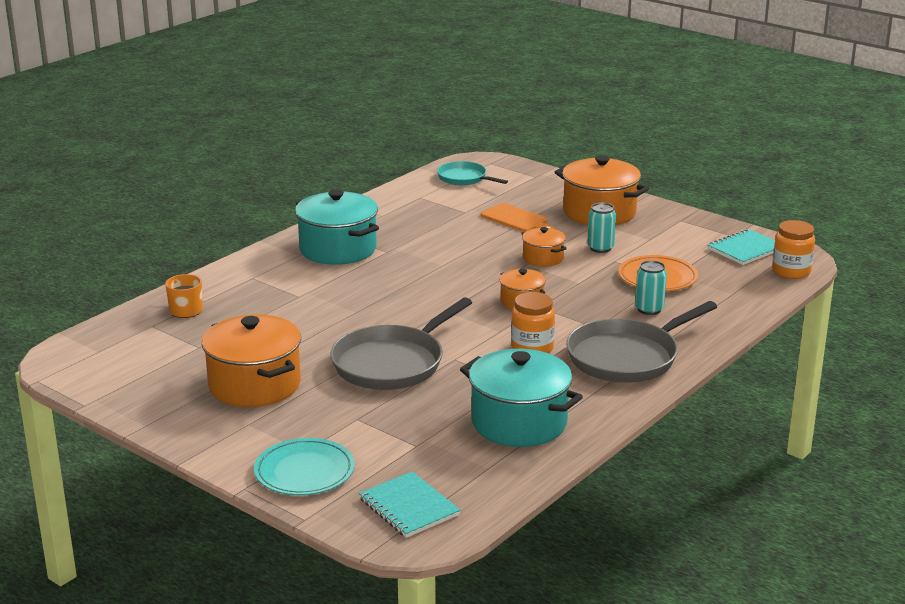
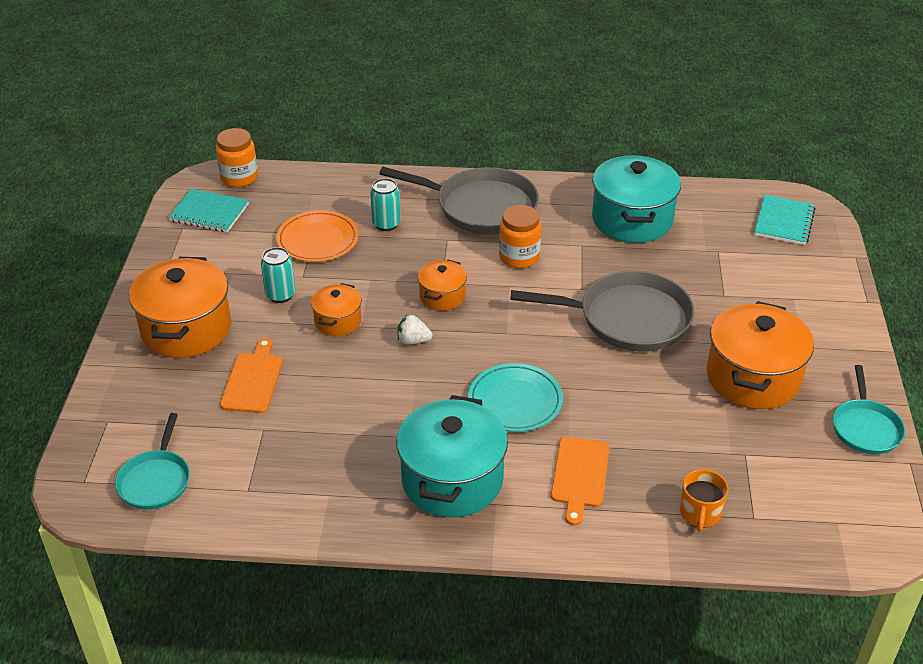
camera: 125 degrees left, 15 degrees up
turquoise plate [254,438,355,495] -> turquoise plate moved to [468,363,563,432]
none -> white strawberry [397,315,432,344]
none -> orange cutting board [551,437,610,525]
none -> turquoise pan [833,365,905,454]

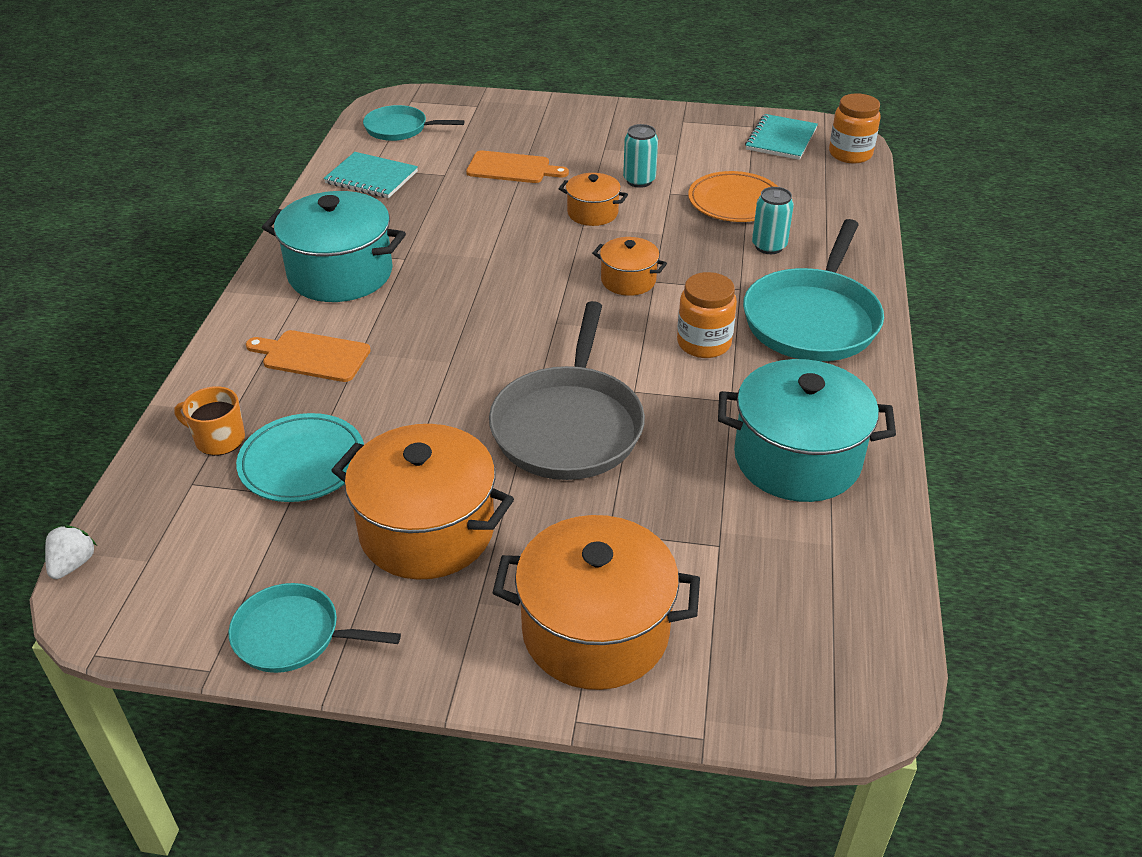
camera: 95 degrees right, 0 degrees up
orange pot [129,257,231,358] -> orange pot moved to [492,515,700,690]
grey pan [379,167,539,234] -> turquoise pan [743,219,884,361]
white strawberry [397,315,432,344] -> white strawberry moved to [45,525,97,579]
turquoise plate [468,363,563,432] -> turquoise plate moved to [236,413,364,502]
turquoise notebook [754,195,816,245] -> turquoise notebook moved to [324,152,418,198]

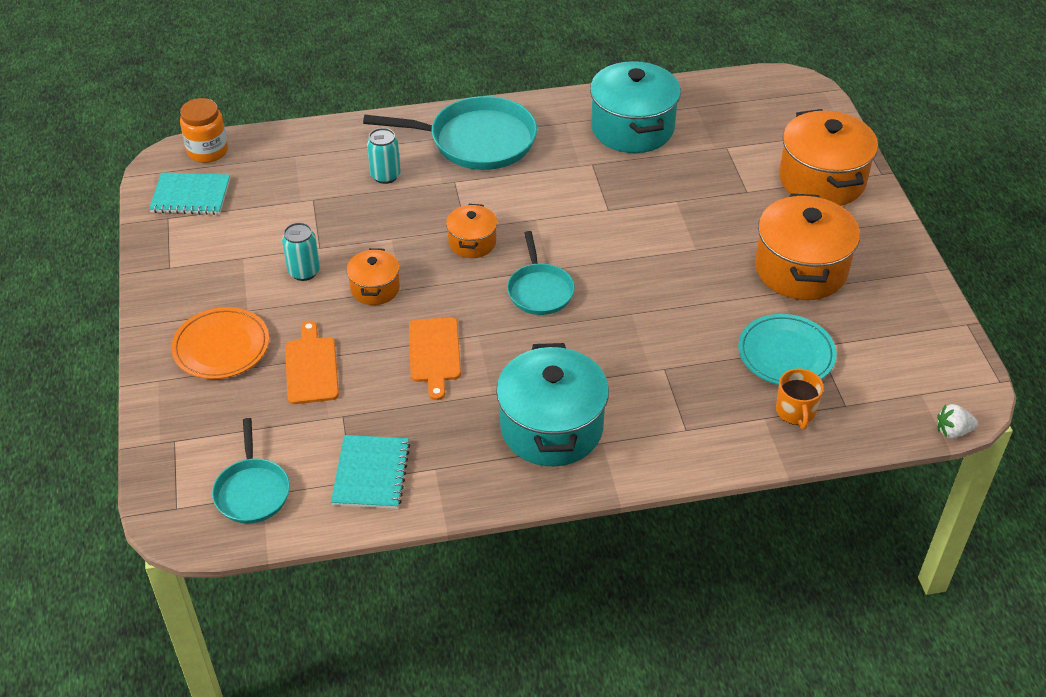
camera: 110 degrees left, 5 degrees up
turquoise pan [228,583,401,673] -> turquoise pan moved to [507,231,575,315]
orange cutting board [246,330,371,382] -> orange cutting board moved to [409,317,461,400]
grey pan [489,301,645,480] -> none
orange jar [677,272,737,358] -> none
orange plate [688,171,778,222] -> orange plate moved to [171,307,269,379]

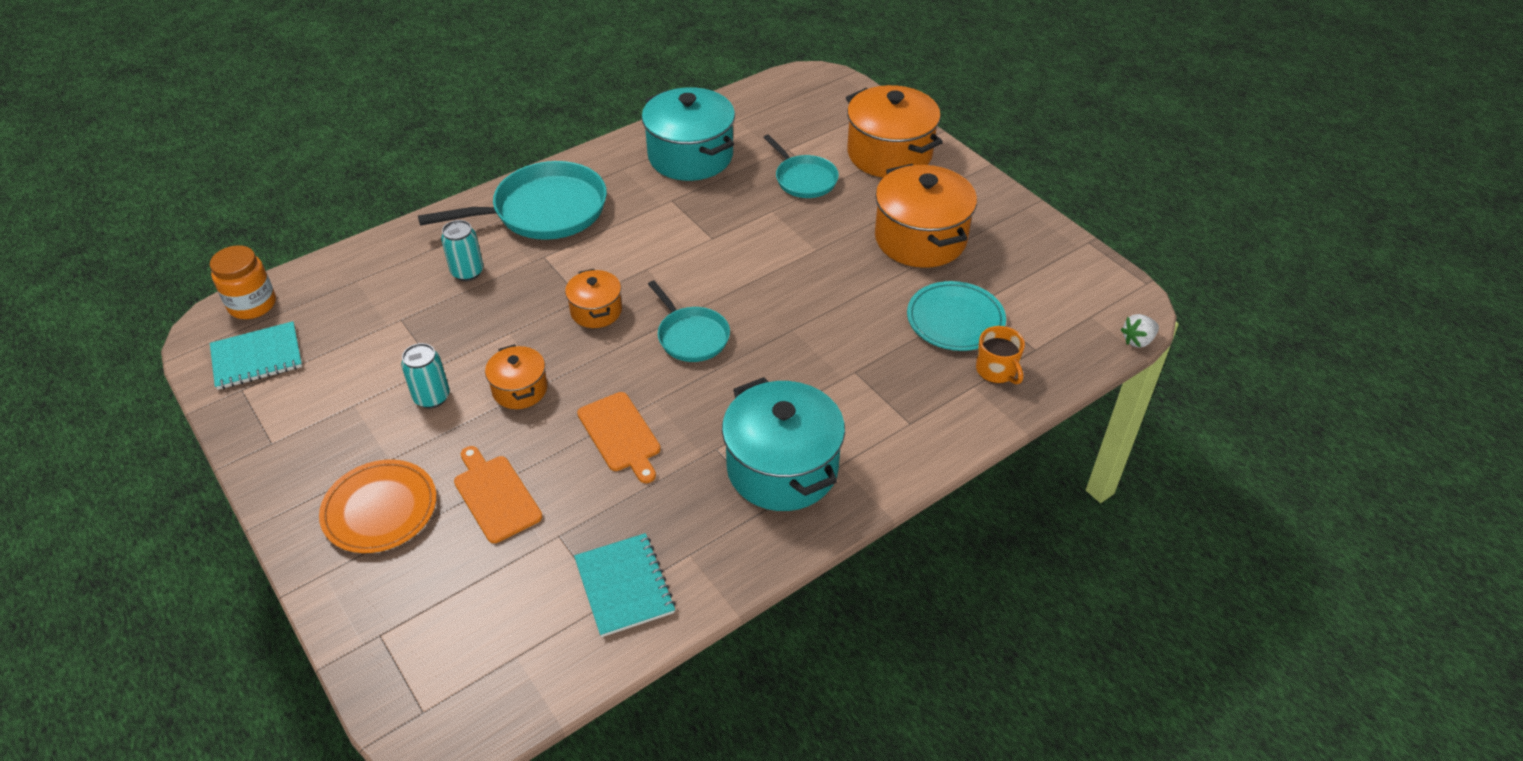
camera: 25 degrees left, 0 degrees up
turquoise pan [212,418,290,524] -> turquoise pan moved to [763,134,839,198]

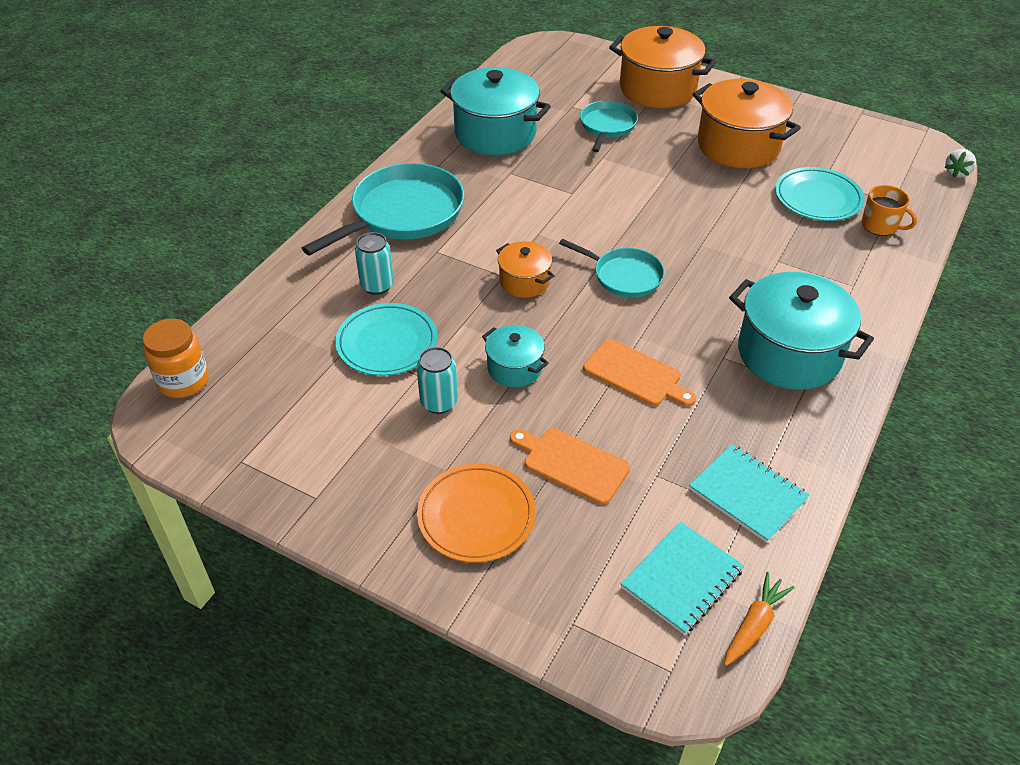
camera: 25 degrees left, 0 degrees up
turquoise notebook [210,321,302,390] -> turquoise notebook moved to [621,522,744,635]
orange pot [485,344,548,409] -> turquoise pot [482,325,549,387]
turquoise pan [763,134,839,198] -> turquoise pan turned 105 degrees counterclockwise [580,101,638,152]
none -> turquoise plate [335,303,437,376]
none -> orange carrot [724,572,795,666]

